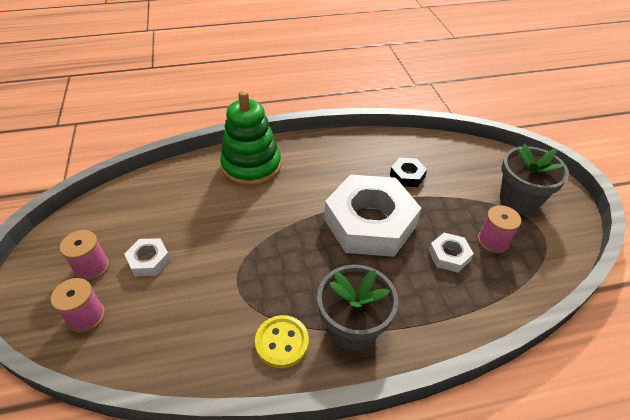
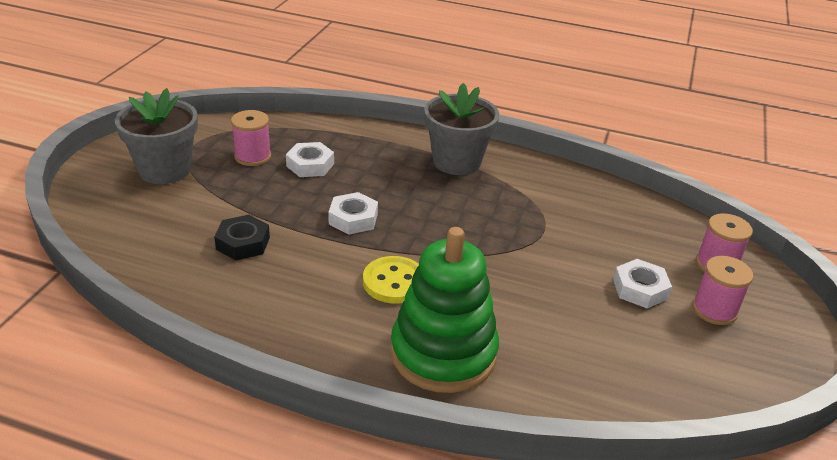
camera: 150 degrees left, 10 degrees down
yellow button [255,315,309,368] -> yellow button moved to [363,256,419,304]
white nut [324,175,421,257] -> white nut [328,192,378,235], size x0.42

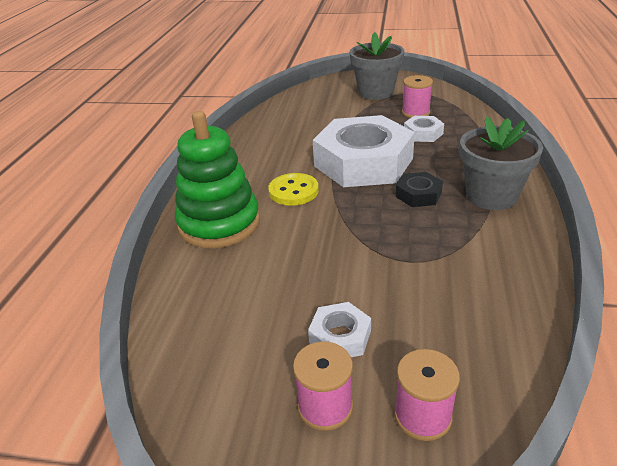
camera: 85 degrees right, 0 degrees up
black nut [214,215,270,260] -> black nut moved to [396,172,443,207]
white nut [328,192,378,235] -> white nut [313,115,415,187], size x2.36

